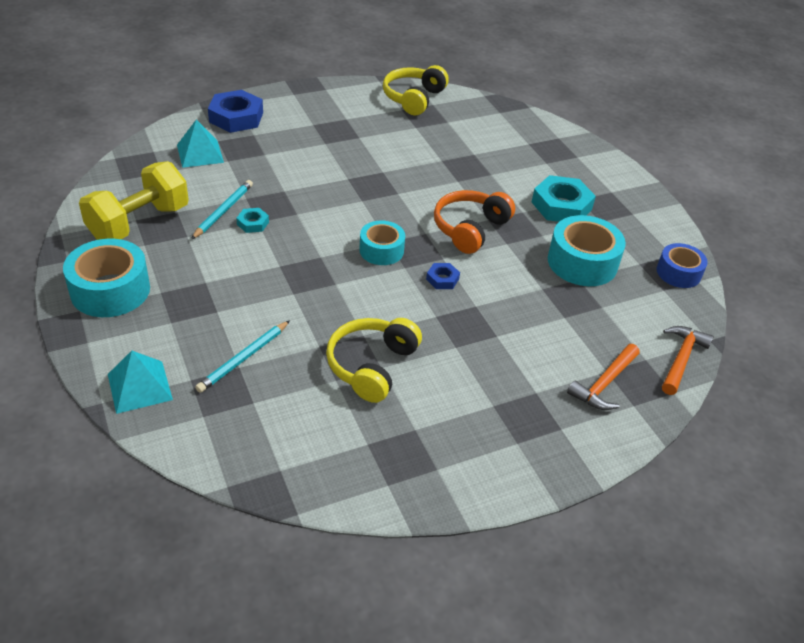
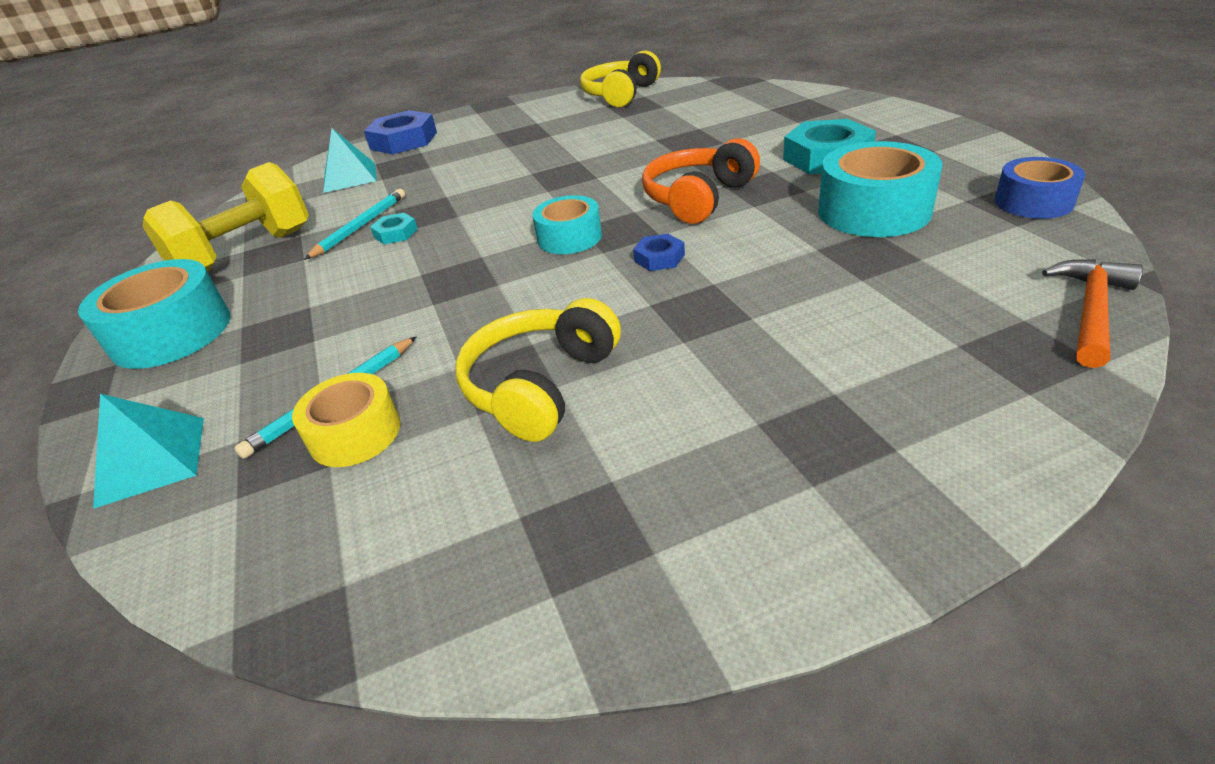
camera: 10 degrees right, 5 degrees down
orange hammer [567,344,640,410] -> none
none -> yellow tape [292,373,401,467]

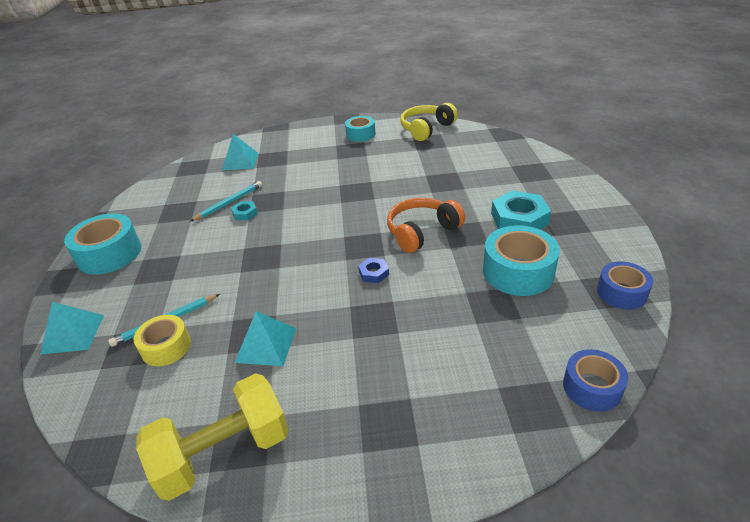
camera: 15 degrees right, 0 degrees up
yellow dumbbell [143,162,309,271] -> yellow dumbbell moved to [136,373,289,501]
blue nut [364,110,437,154] -> none
yellow headphones [455,298,621,442] -> turquoise pyramid [235,311,296,366]
turquoise tape [532,195,602,254] -> turquoise tape moved to [345,116,376,142]
orange hammer [1042,259,1143,368] -> blue tape [563,349,628,411]

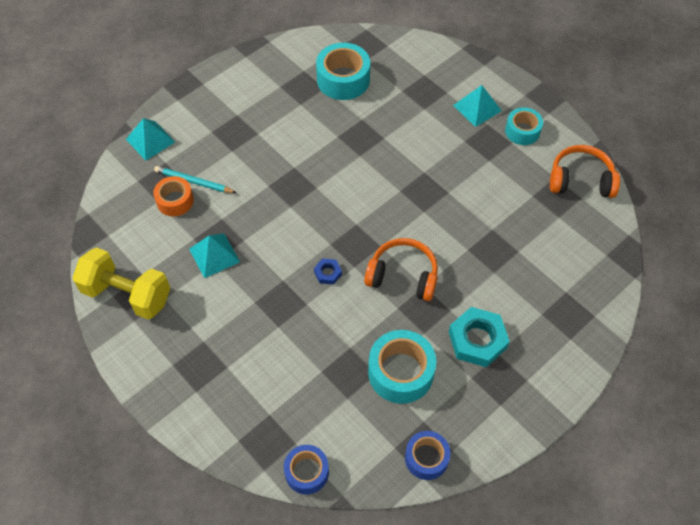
camera: 50 degrees right, 20 degrees up
turquoise tape [64,213,142,275] -> turquoise tape moved to [316,43,370,100]
yellow tape [133,315,191,367] -> orange tape [153,176,194,216]
turquoise pencil [191,181,262,221] -> none
turquoise pyramid [222,134,259,171] -> turquoise pyramid moved to [453,85,502,127]
turquoise nut [231,201,258,220] -> none
yellow headphones [400,103,458,141] -> orange headphones [550,145,620,198]

